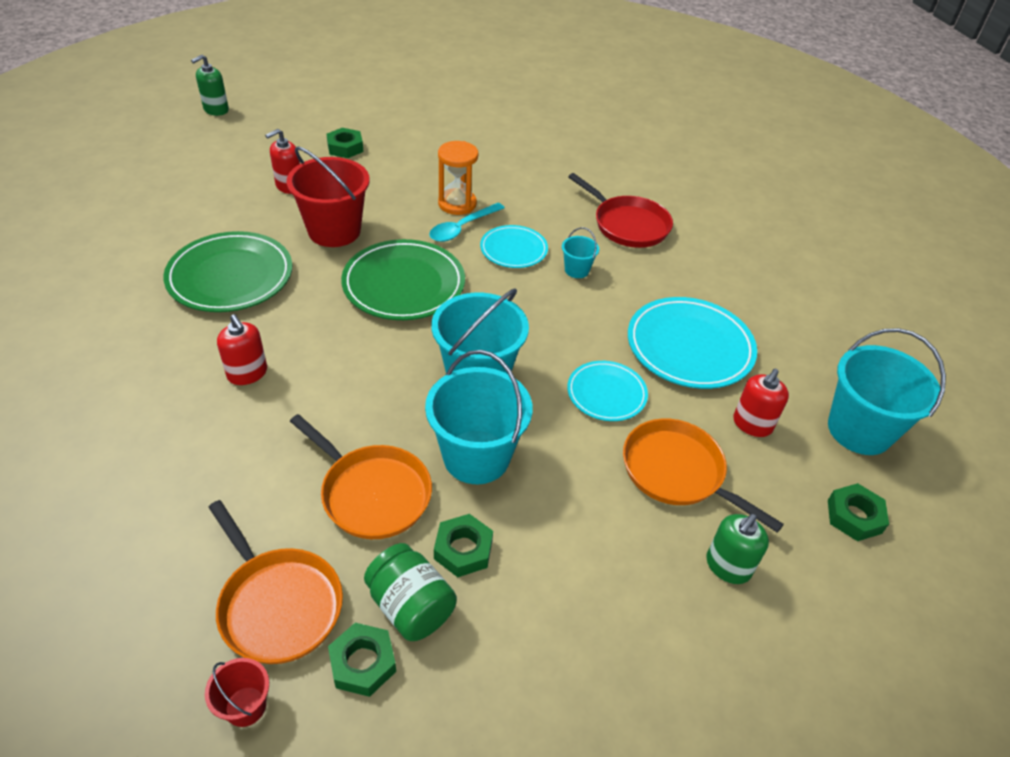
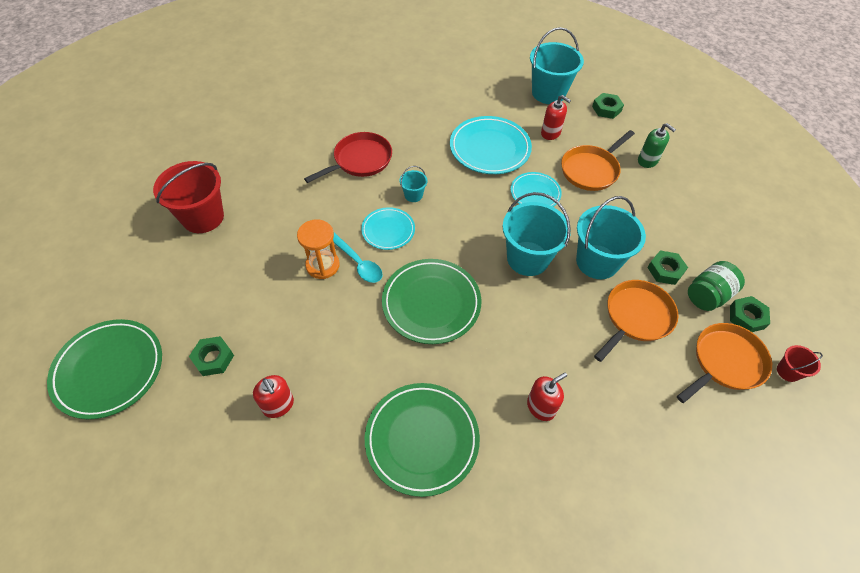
camera: 85 degrees left, 10 degrees up
green soap dispenser [191,54,229,116] -> none
red bucket [286,146,370,247] -> red bucket moved to [153,161,224,233]
none -> green plate [47,319,162,419]

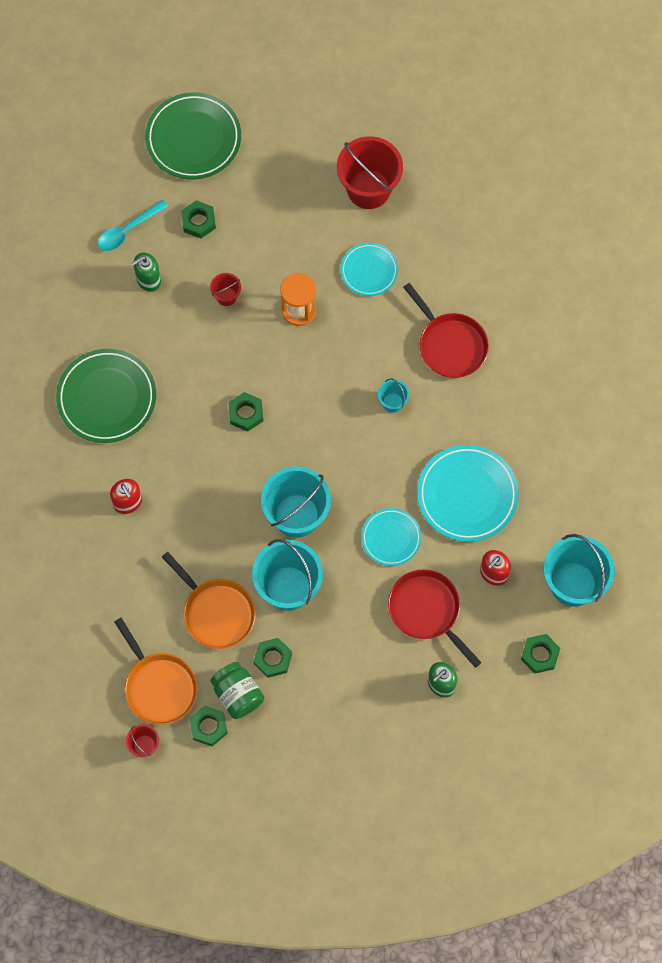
camera: 95 degrees right, 15 degrees up
red soap dispenser [253,375,294,418] -> green soap dispenser [132,253,161,292]
turquoise spoon [333,232,383,283] -> turquoise spoon moved to [98,199,168,251]
turquoise plate [361,207,415,250] -> turquoise plate moved to [341,243,398,296]
green plate [382,259,481,344] -> green nut [228,392,263,432]
orange pan [561,130,635,191] -> red pan [388,569,482,668]
none -> red bucket [210,273,241,306]

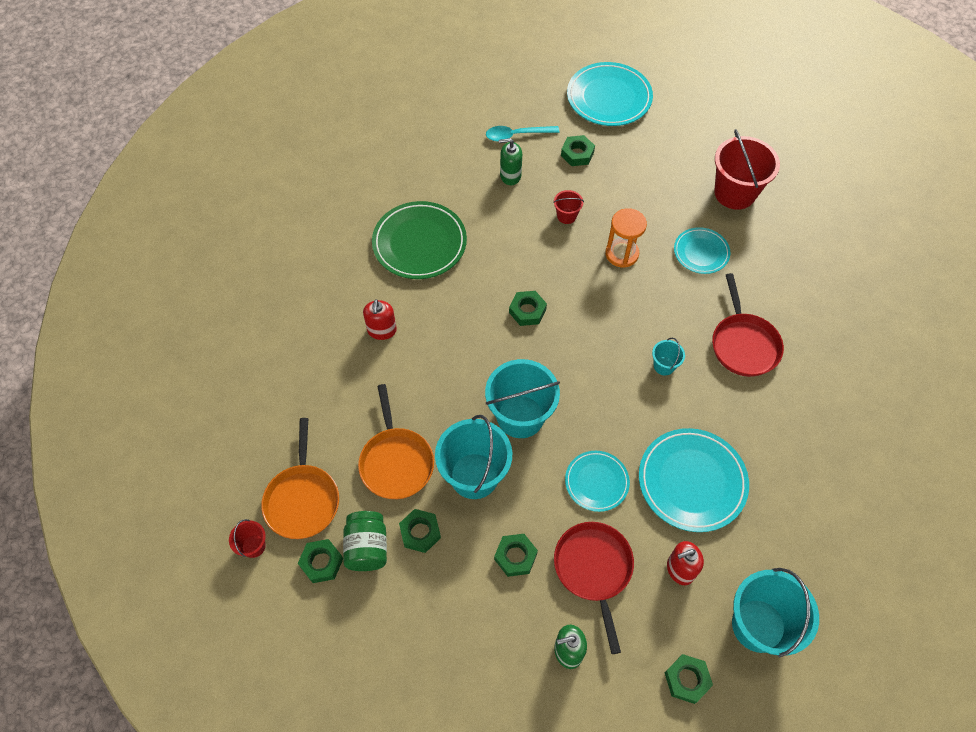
camera: 30 degrees right, 10 degrees down
green plate [145,92,241,179] -> turquoise plate [567,62,653,126]
none -> green nut [494,534,538,577]

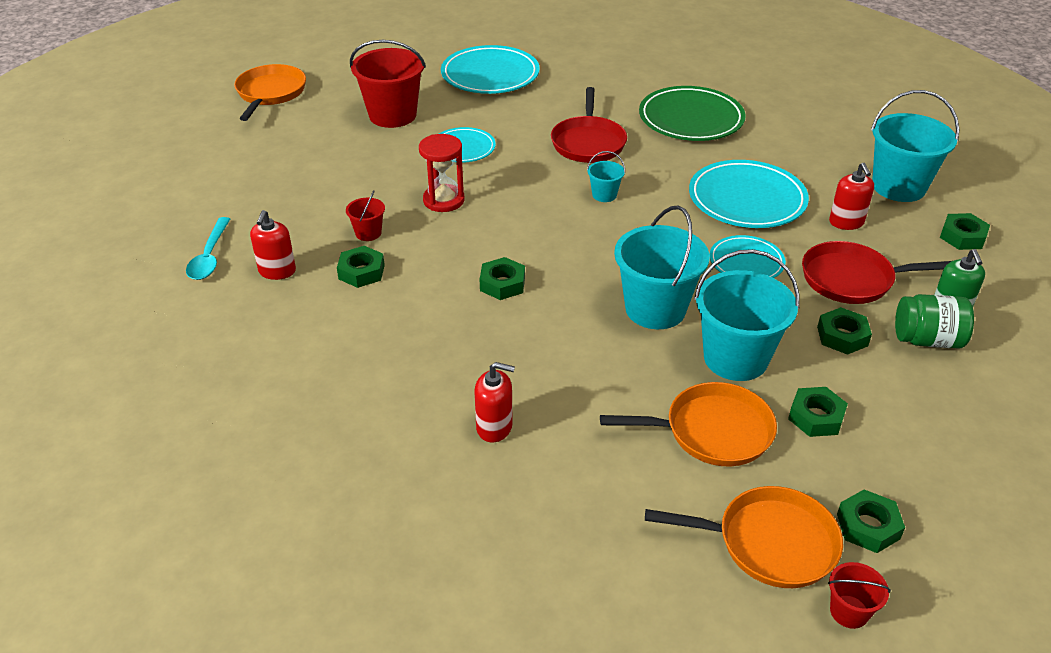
camera: 80 degrees left, 20 degrees down
green jar [343,511,387,571] -> green jar moved to [895,294,974,349]
green plate [372,201,467,279] -> green plate moved to [639,86,746,141]
green soap dispenser [499,138,522,185] -> red soap dispenser [250,210,296,280]
green nut [561,135,595,166] -> green nut moved to [337,246,385,288]
turquoise plate [567,62,653,126] -> turquoise plate moved to [441,45,540,94]
orange hourglass [605,208,647,268] -> red hourglass [419,134,465,212]
red pan [712,273,784,377] -> red pan turned 90 degrees clockwise [551,87,627,163]
none -> orange pan [234,64,306,121]

